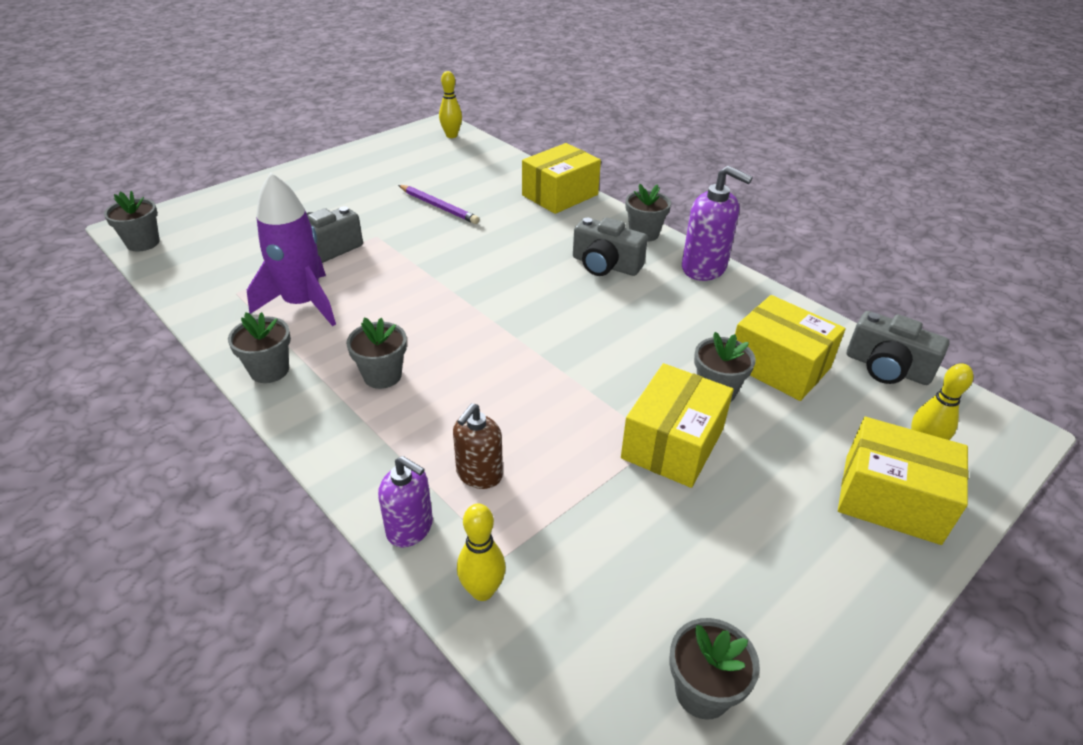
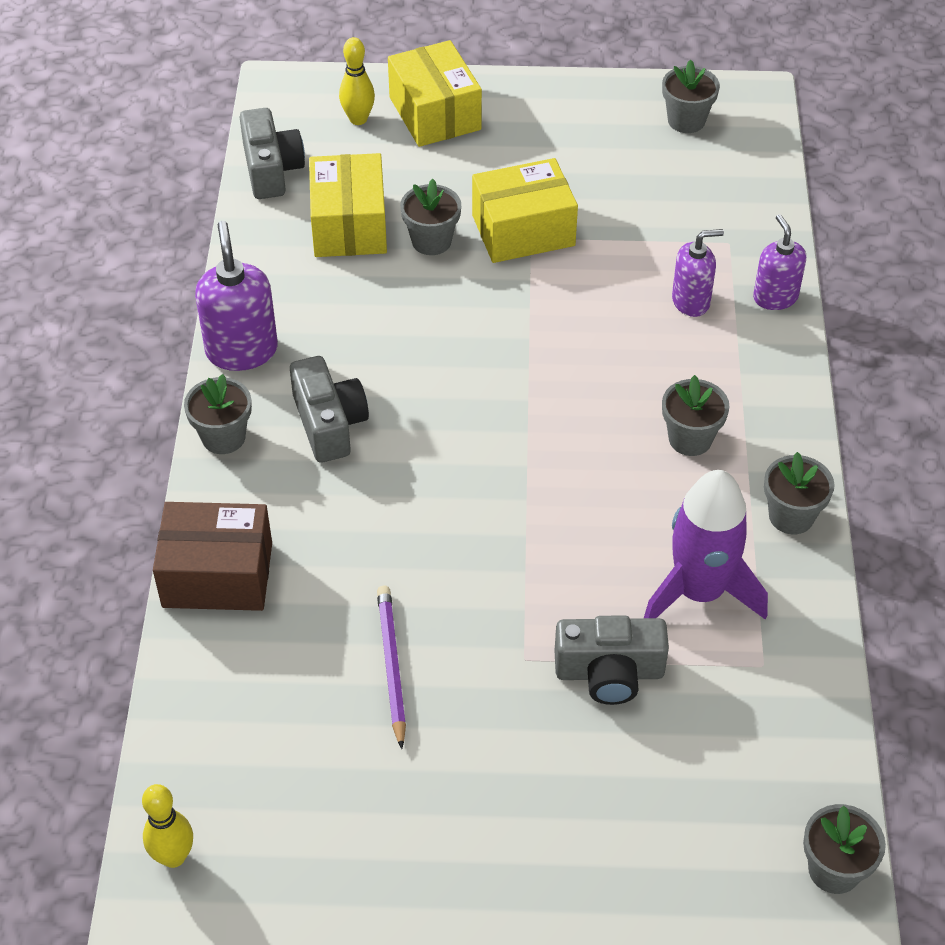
camera: 135 degrees left, 10 degrees up
brown soap dispenser [453,403,503,489] -> purple soap dispenser [672,229,724,317]
yellow bowling pin [457,504,506,601] -> none
yellow box [522,143,601,214] -> brown box [153,502,272,611]

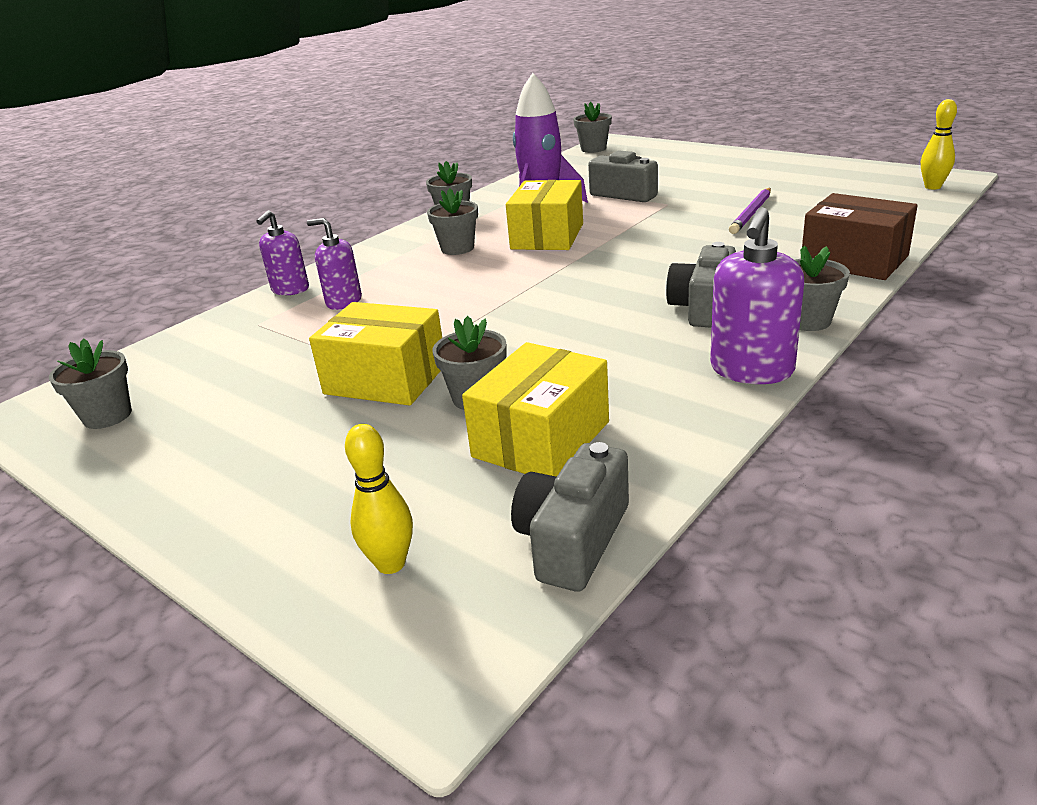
camera: 140 degrees left, 20 degrees down
yellow box [388,40,482,147] -> yellow box moved to [506,180,583,250]

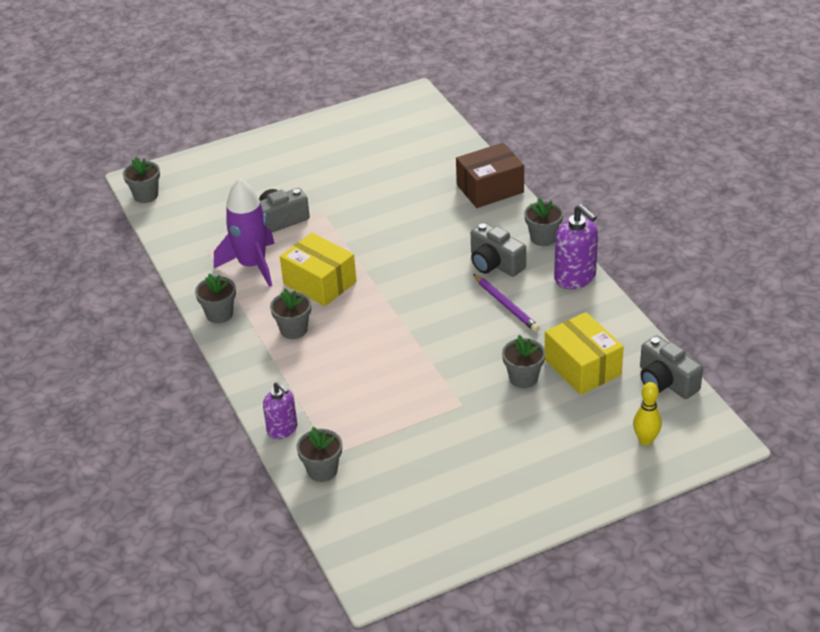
camera: 65 degrees left, 10 degrees up
grey flower pot [49,338,132,429] -> grey flower pot moved to [296,427,342,482]
purple soap dispenser [307,218,362,310] -> none
yellow box [309,302,442,406] -> none
purple pencil [729,188,771,234] -> purple pencil moved to [473,274,540,332]
yellow bowling pin [921,99,957,189] -> none

